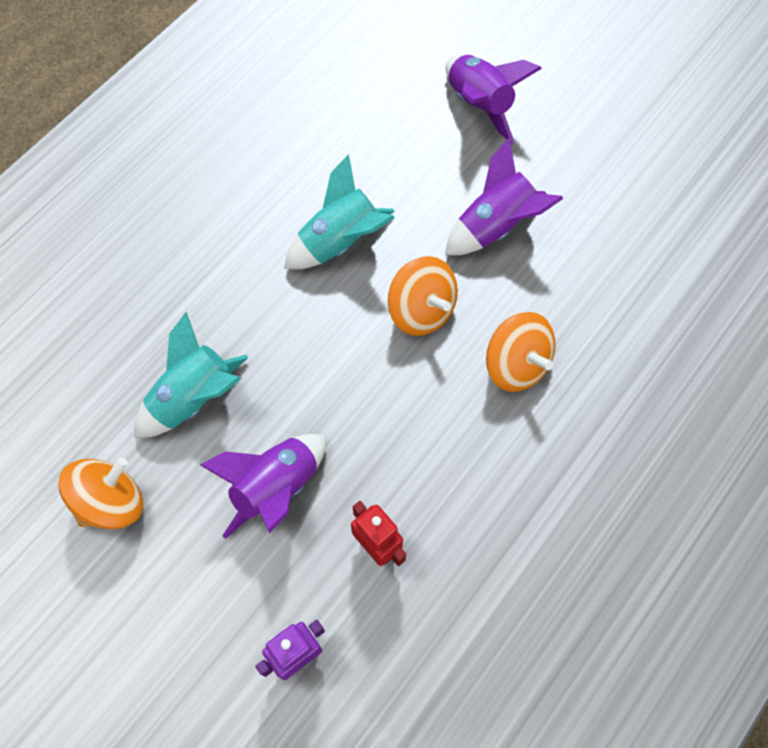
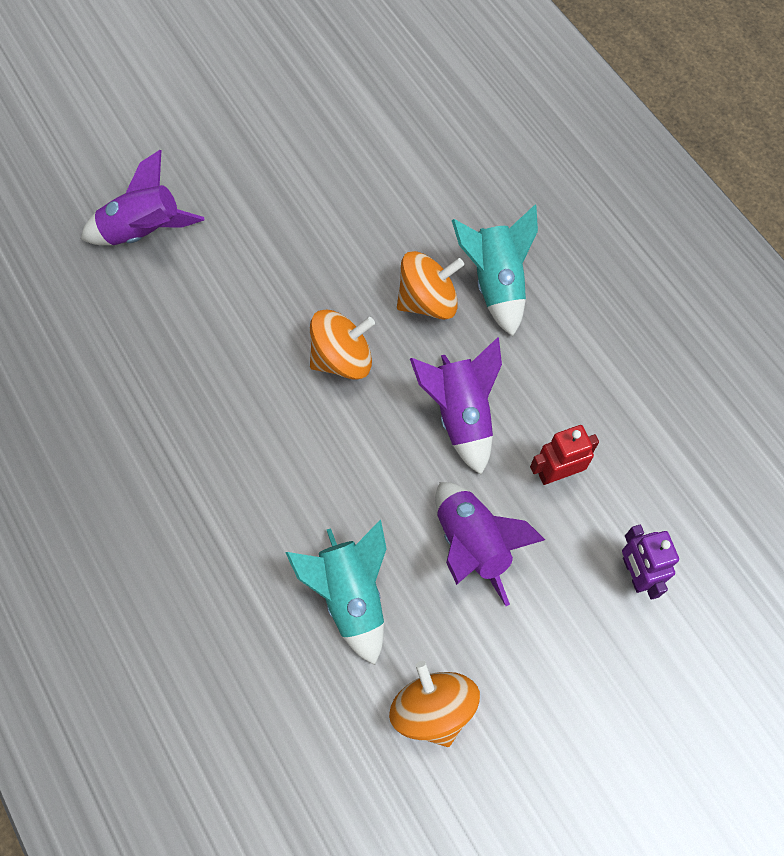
camera: 70 degrees left, 0 degrees up
turquoise rocket [284,154,395,270] -> turquoise rocket moved to [452,205,538,336]
purple rocket [445,138,564,255] -> purple rocket moved to [410,337,502,475]

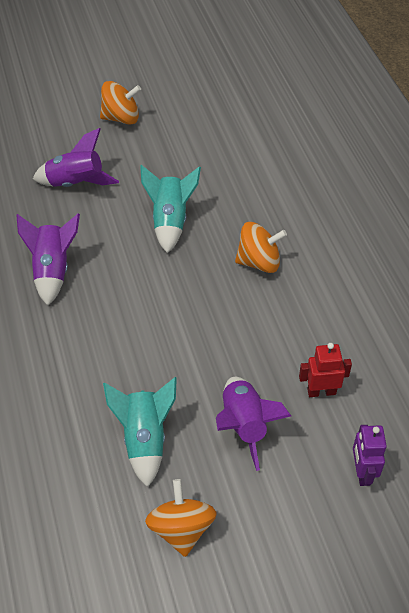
camera: 15 degrees right, 15 degrees down
orange spinning top [310,309,375,380] -> orange spinning top moved to [100,81,141,125]
purple rocket [410,337,502,475] -> purple rocket moved to [16,214,80,306]
turquoise rocket [452,205,538,336] -> turquoise rocket moved to [140,165,201,253]

